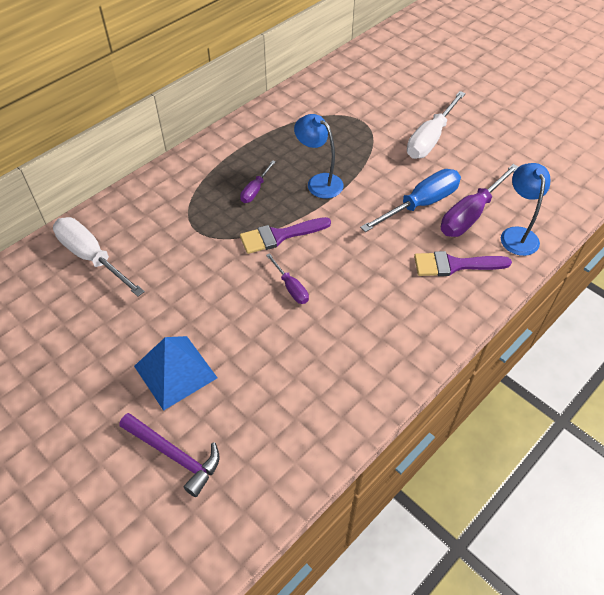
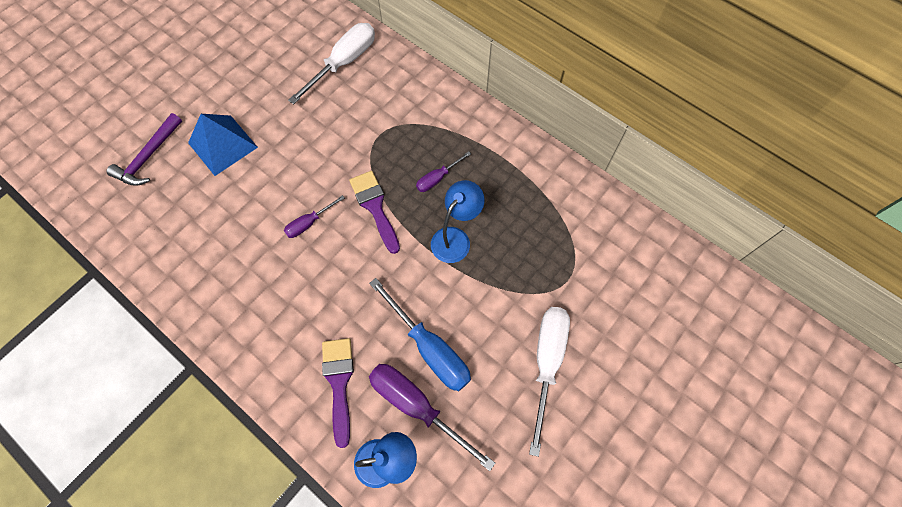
camera: 85 degrees right, 15 degrees up
purple screwdriver [240,160,276,203] -> purple screwdriver turned 60 degrees counterclockwise [416,151,471,192]
white screwdriver [407,91,466,159] -> white screwdriver turned 75 degrees clockwise [529,307,570,457]

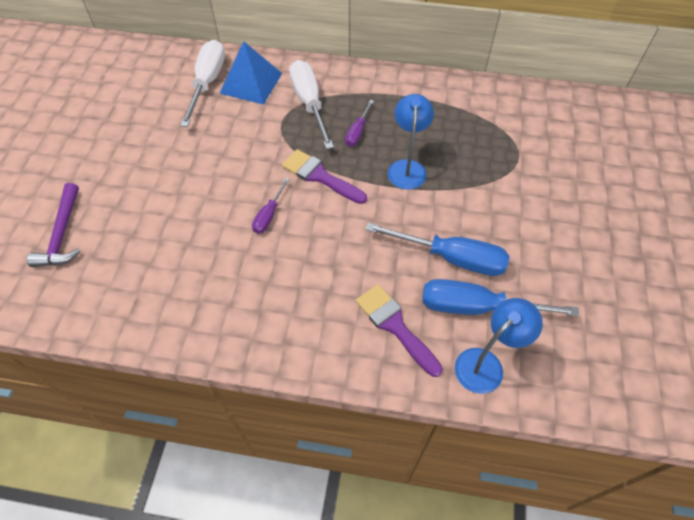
camera: 30 degrees left, 10 degrees down
blue pyramid [188,114,258,176] -> blue pyramid moved to [219,41,282,105]
purple screwdriver [369,364,495,471] -> blue screwdriver [423,279,579,317]
white screwdriver [529,307,570,457] -> white screwdriver moved to [289,60,334,149]

